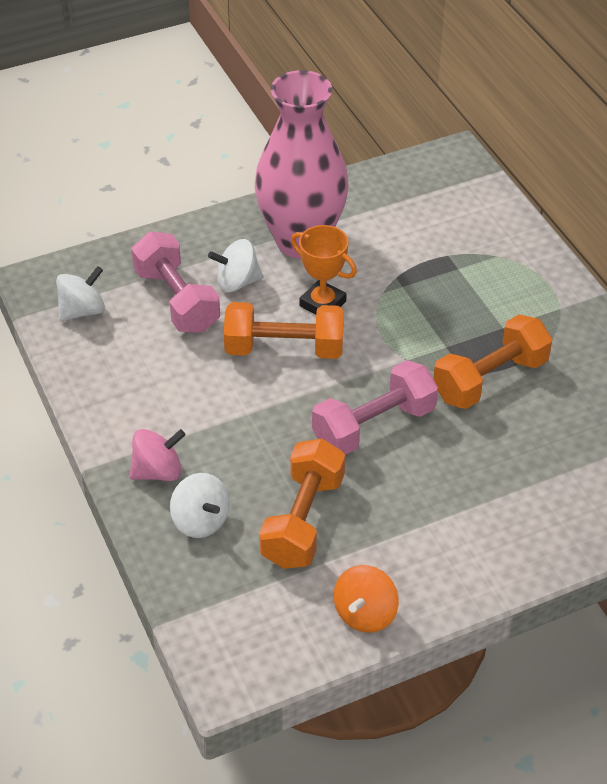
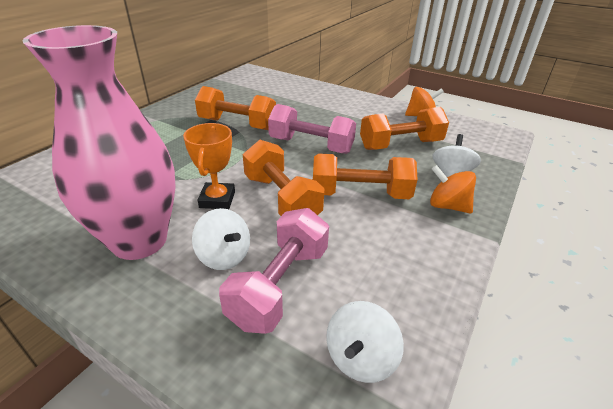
camera: 125 degrees left, 10 degrees down
white spinning top [56,266,105,321] -> white spinning top turned 75 degrees counterclockwise [326,301,404,383]
pink spinning top [129,429,186,481] -> orange spinning top [430,165,476,214]
none -> orange dumbbell [313,154,418,199]

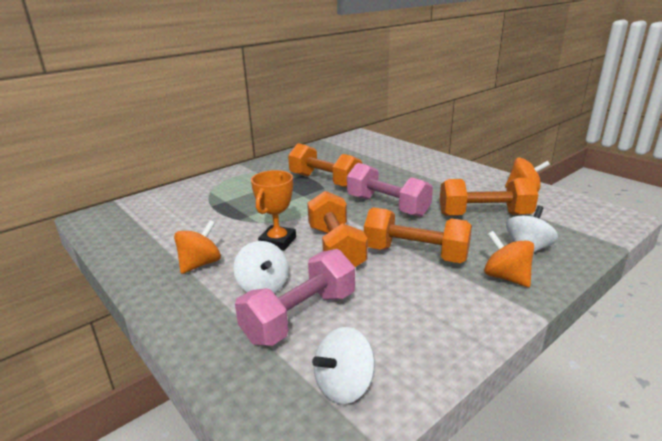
camera: 20 degrees right, 10 degrees down
pink vase [23,25,176,260] -> orange spinning top [174,220,221,274]

